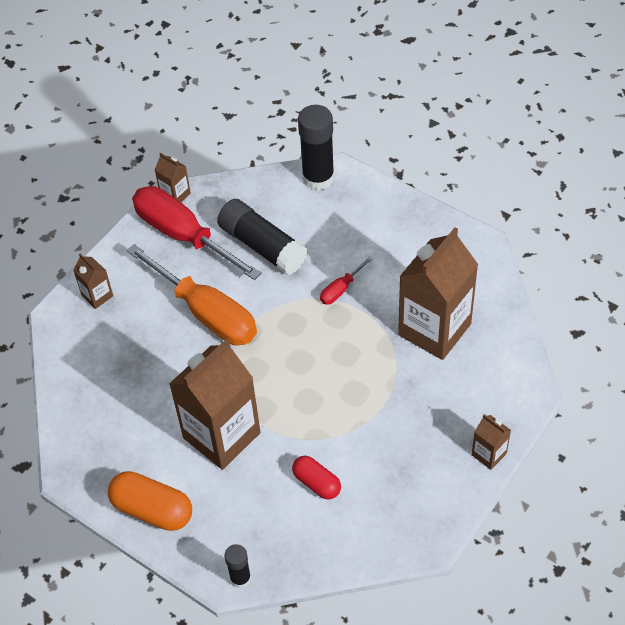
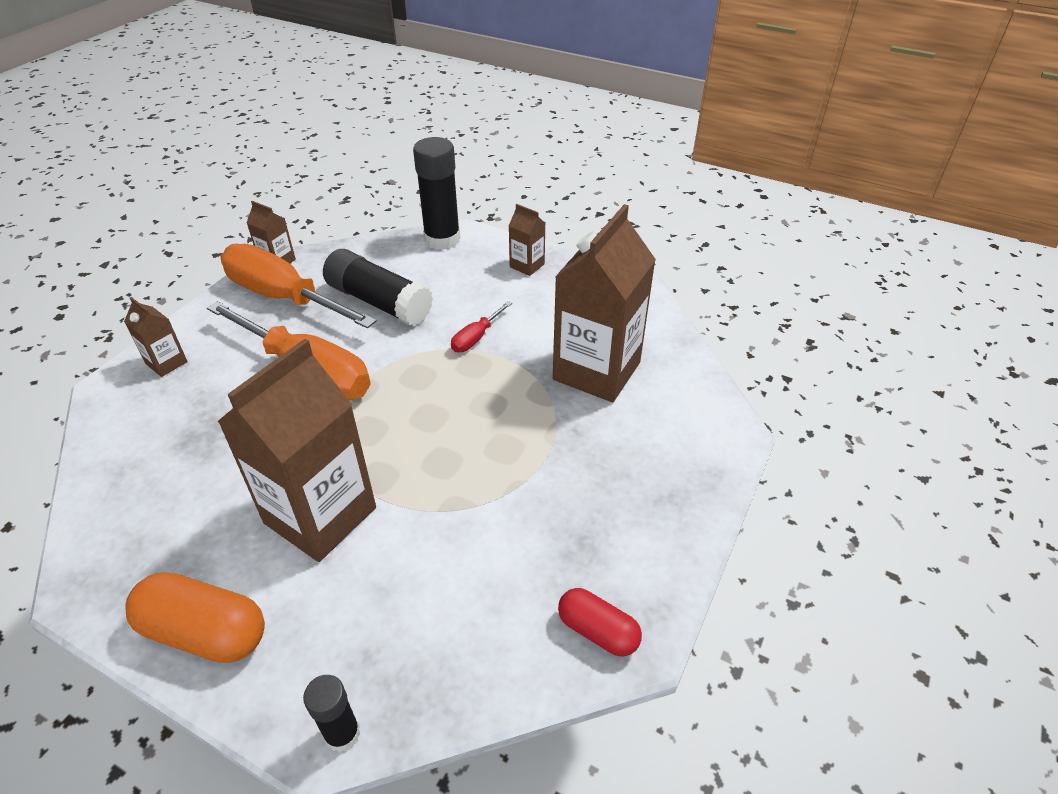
camera: 10 degrees left, 10 degrees down
red screwdriver [132,186,262,280] -> orange screwdriver [221,243,376,329]
red capsule [292,456,341,500] -> red capsule moved to [558,588,642,657]
brown carton [471,414,511,470] -> brown carton moved to [509,204,545,276]

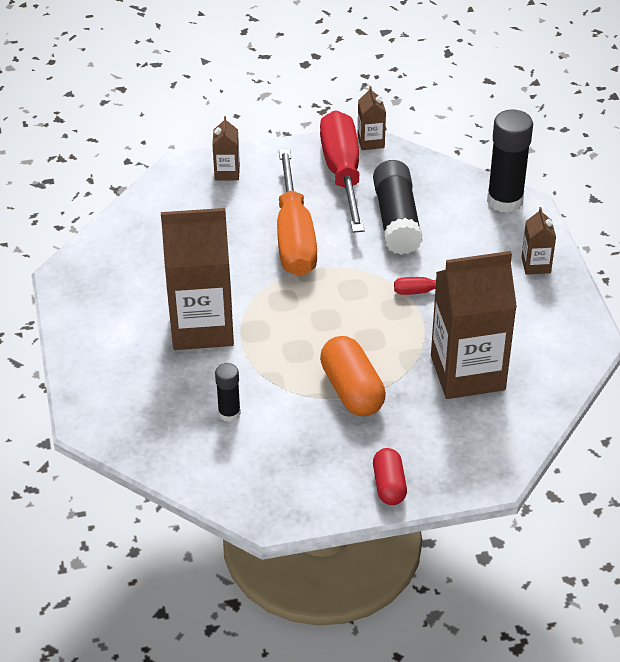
camera: 50 degrees right, 0 degrees up
orange capsule [125,572,265,663] -> orange capsule moved to [320,336,386,416]
orange screwdriver [221,243,376,329] -> red screwdriver [320,110,365,233]
black glue stick [303,675,360,752] -> black glue stick moved to [215,363,241,422]
red capsule [558,588,642,657] -> red capsule moved to [373,448,407,505]

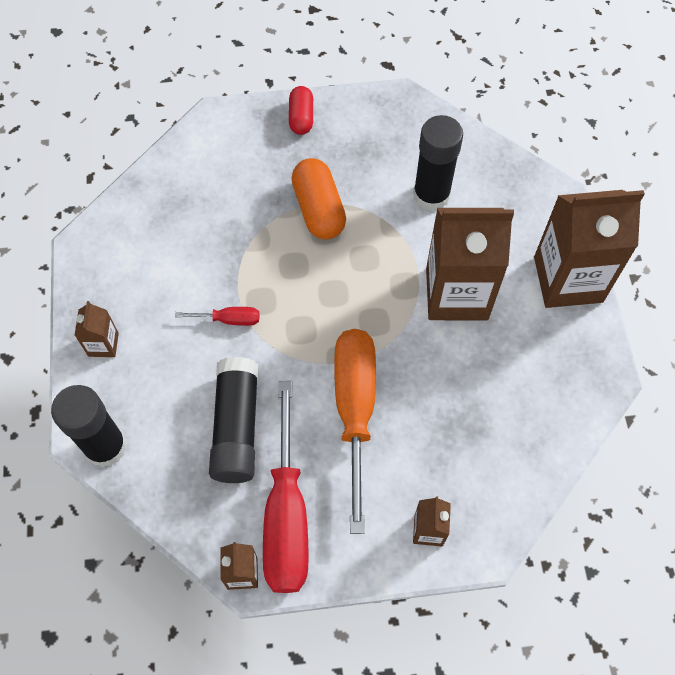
camera: 175 degrees left, 20 degrees up
black glue stick [215,363,241,422] -> black glue stick [413,115,463,211], size x1.86
brown carton [431,251,517,399] -> brown carton moved to [534,190,645,308]

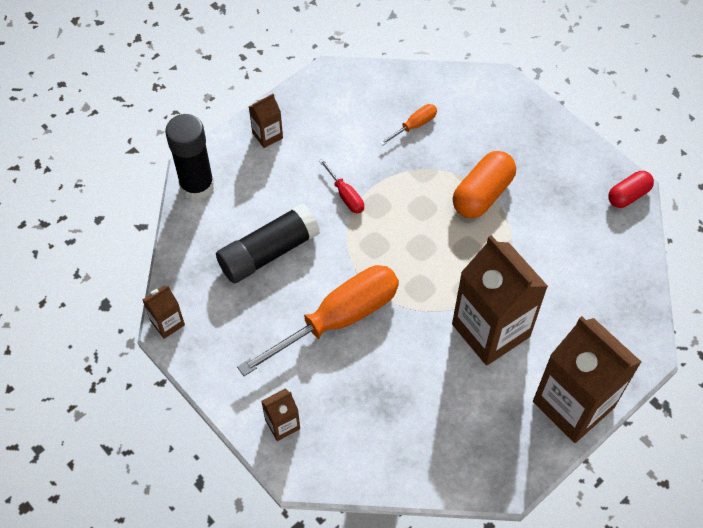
camera: 55 degrees right, 5 degrees down
red screwdriver [263,381,309,593] -> none
red capsule [289,86,313,135] -> red capsule moved to [608,171,654,208]
black glue stick [413,115,463,211] -> none
none -> orange screwdriver [380,104,437,146]

